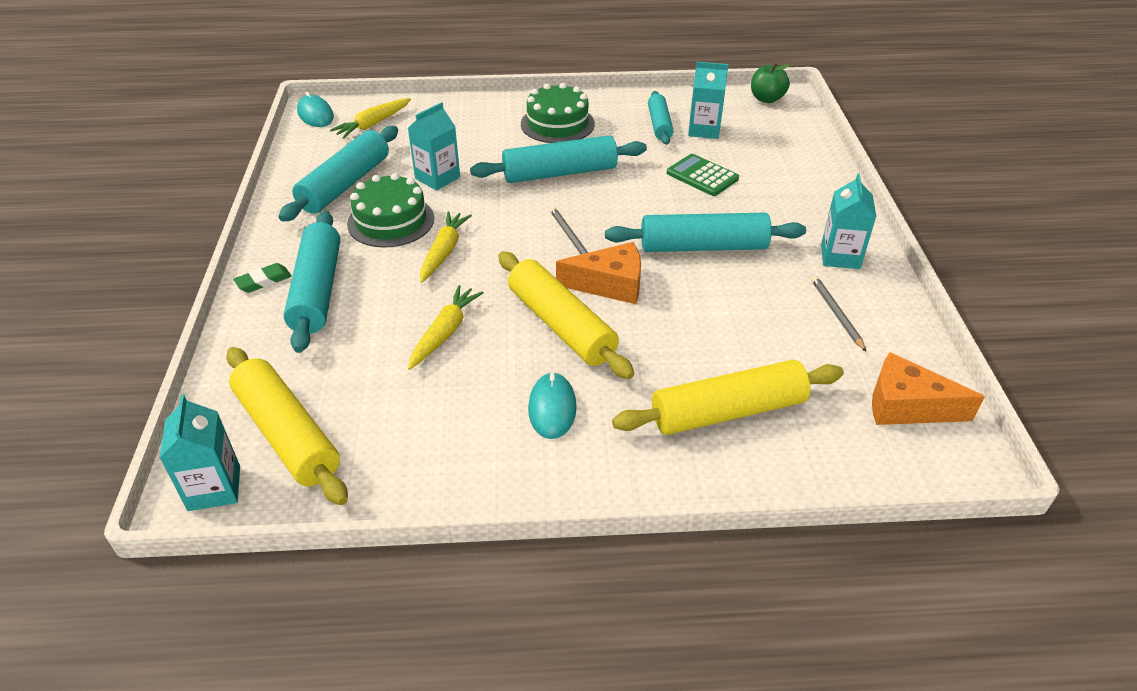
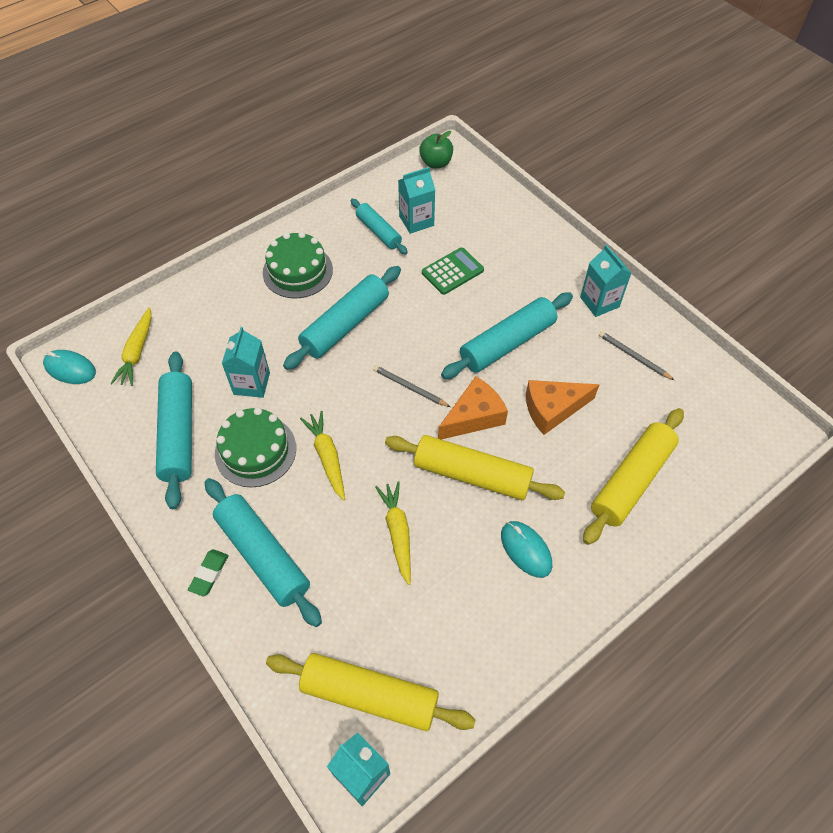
camera: 35 degrees left, 15 degrees up
green calculator [667,154,739,196] -> green calculator turned 135 degrees clockwise [422,247,484,295]
orange cheese [872,352,985,425] -> orange cheese moved to [526,380,600,435]

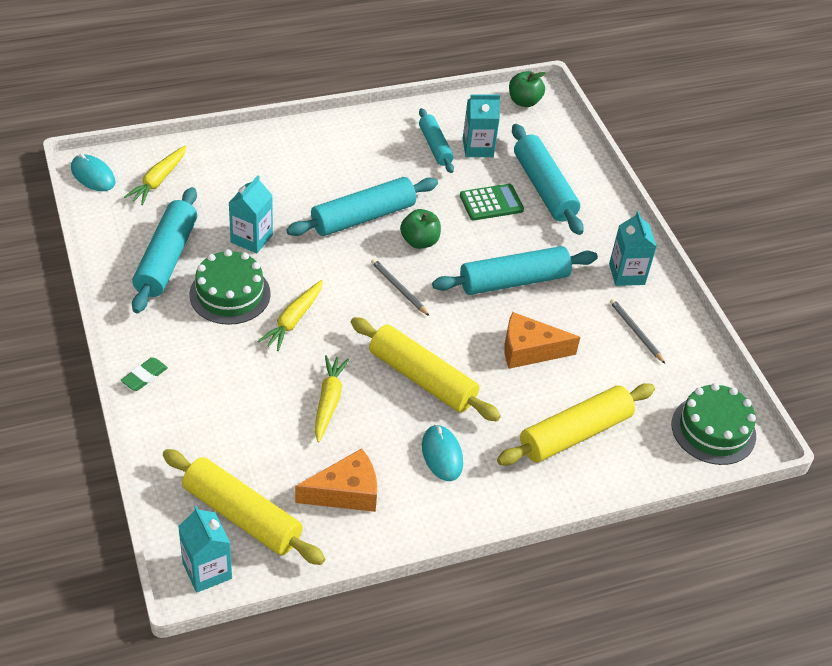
camera: 15 degrees right, 10 degrees down
turquoise rolling pin [205,478,322,627] -> turquoise rolling pin moved to [512,124,584,235]
green cake [263,232,333,298] -> green cake moved to [672,383,756,465]
yellow carrot [300,411,345,501] -> yellow carrot turned 150 degrees counterclockwise [258,280,323,351]
orange cheese [438,376,508,439] -> orange cheese moved to [295,448,377,512]
none -> green apple [400,209,441,249]

